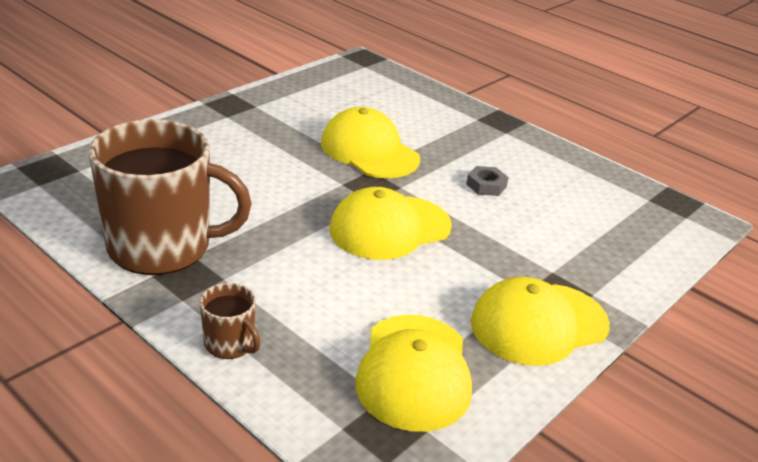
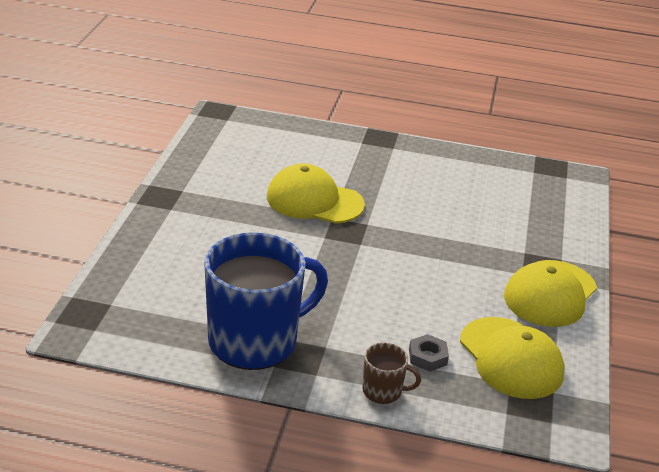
camera: 30 degrees left, 0 degrees up
brown mug [89,119,252,275] -> blue mug [204,232,328,370]
yellow cap [329,187,452,260] -> none
grey nut [466,166,509,196] -> grey nut moved to [409,334,449,372]

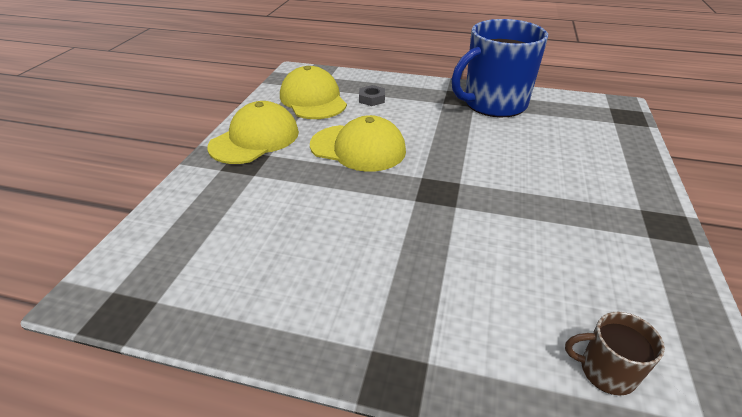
camera: 175 degrees left, 5 degrees up
yellow cap [267,163,365,224] -> yellow cap moved to [310,115,406,172]
brown mug [362,343,421,404] -> brown mug moved to [565,312,665,395]

